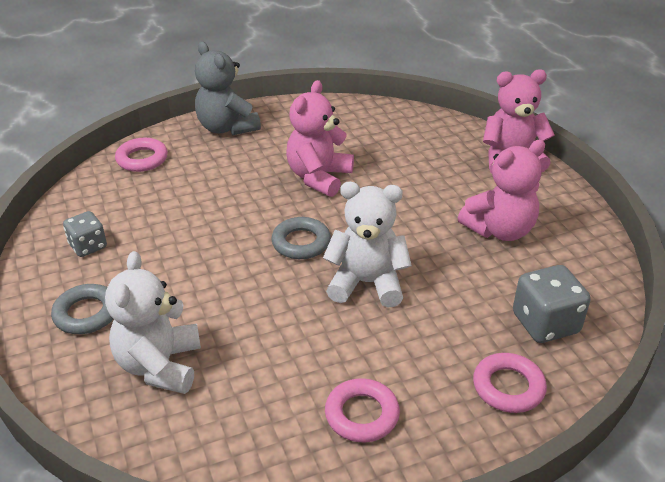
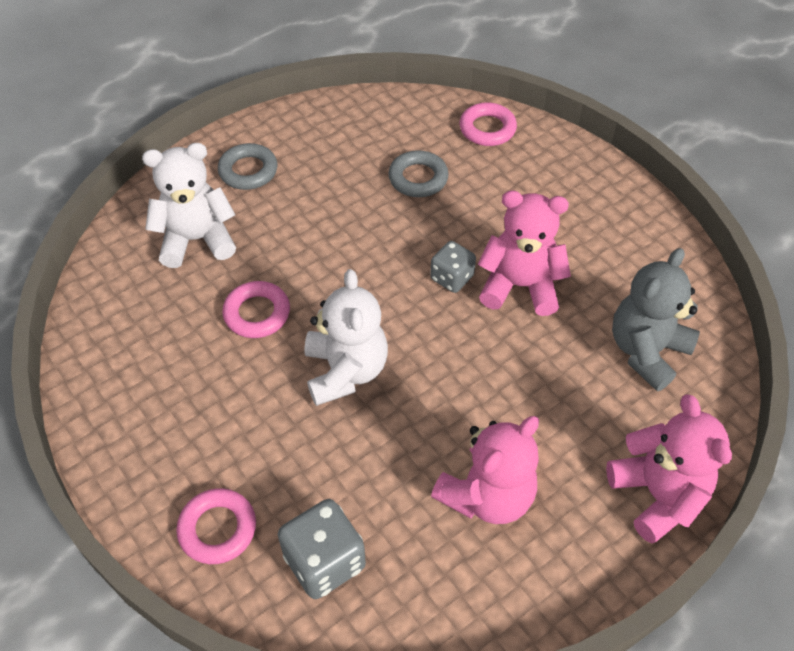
camera: 75 degrees right, 15 degrees up
grey dice [63,211,107,257] -> grey dice moved to [430,241,476,293]
grey teddy bear [195,41,261,135] -> grey teddy bear moved to [612,248,700,391]
grey ring [272,217,331,259] -> grey ring moved to [388,150,449,197]
pink ring [325,378,400,442] -> pink ring moved to [222,281,290,338]
pink teddy bear [458,140,545,241] -> pink teddy bear turned 90 degrees counterclockwise [431,416,539,524]

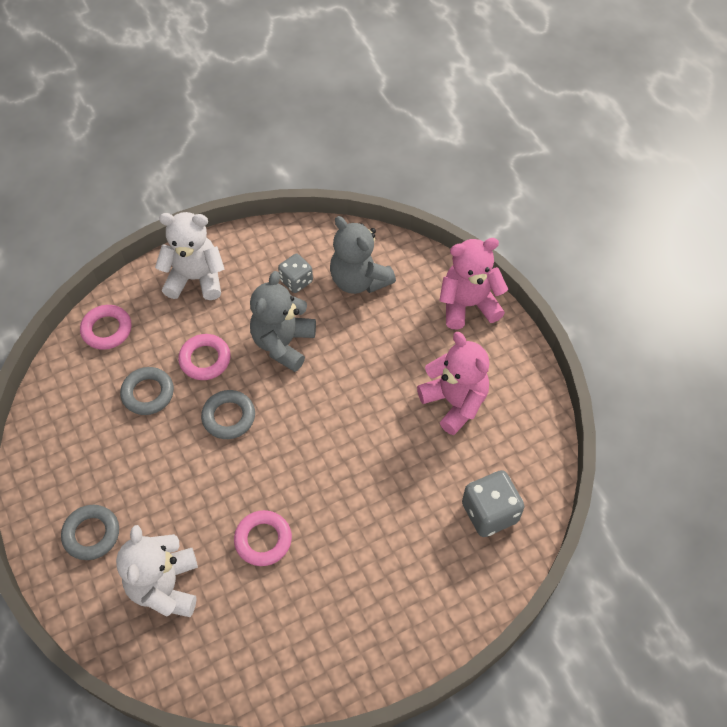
camera: 80 degrees left, 5 degrees up
pink ring [177,488,256,564] -> pink ring moved to [178,334,231,380]
white teddy bear [305,269,388,406] -> white teddy bear moved to [155,212,224,300]
grey dice [430,241,476,293] -> grey dice moved to [278,254,313,293]
pink teddy bear [478,190,571,316] -> grey teddy bear [250,271,316,372]
none -> grey ring [201,390,255,439]

